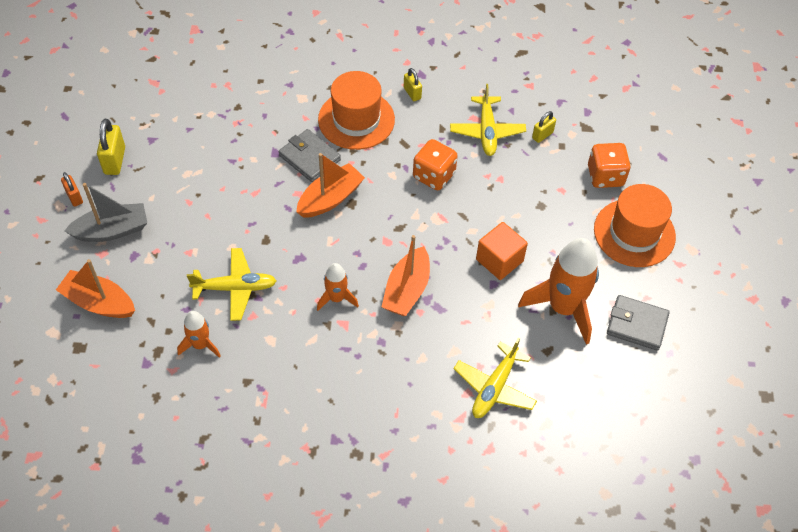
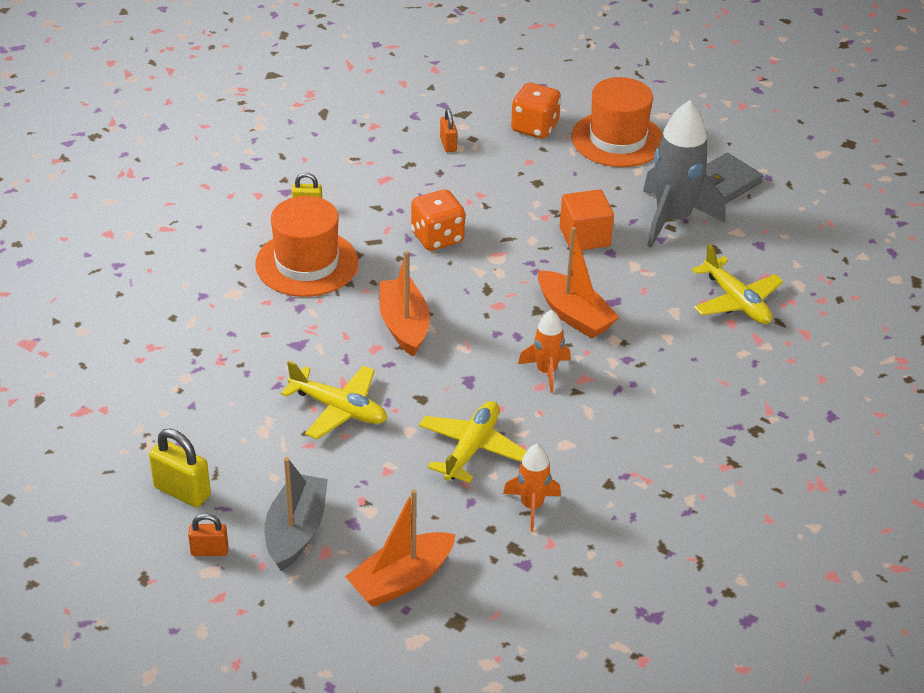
camera: 60 degrees left, 15 degrees down
grey wallet [279,129,341,182] -> none
yellow plane [450,84,526,156] -> yellow plane moved to [281,361,387,439]
orange rocket [518,238,599,344] -> grey rocket [643,100,725,248]
yellow padlock [532,111,556,143] -> orange padlock [440,108,457,152]

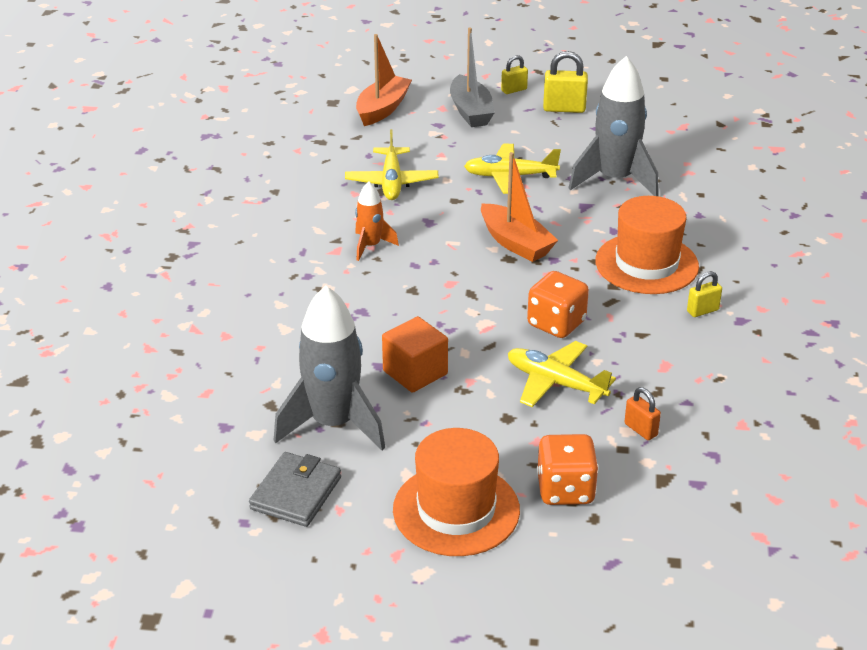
camera: 155 degrees right, 5 degrees down
orange padlock [188,513,228,556] -> yellow padlock [501,55,528,94]
orange rocket [503,444,561,531] -> none
orange boat [538,227,619,339] -> none
yellow plane [692,244,784,324] -> yellow plane moved to [508,341,616,407]
none -> grey rocket [569,56,659,196]

